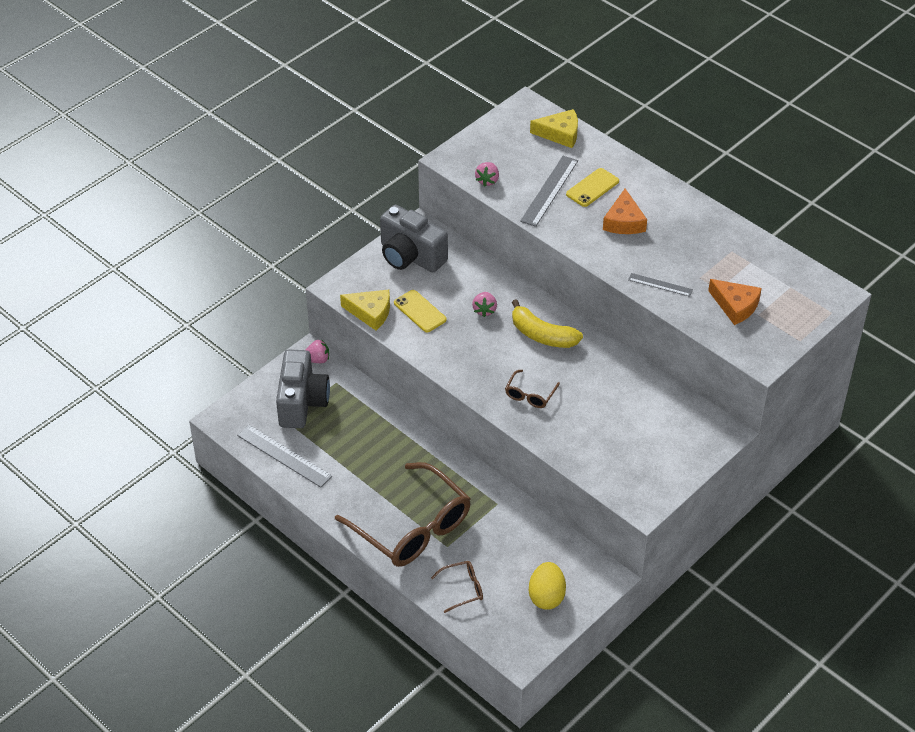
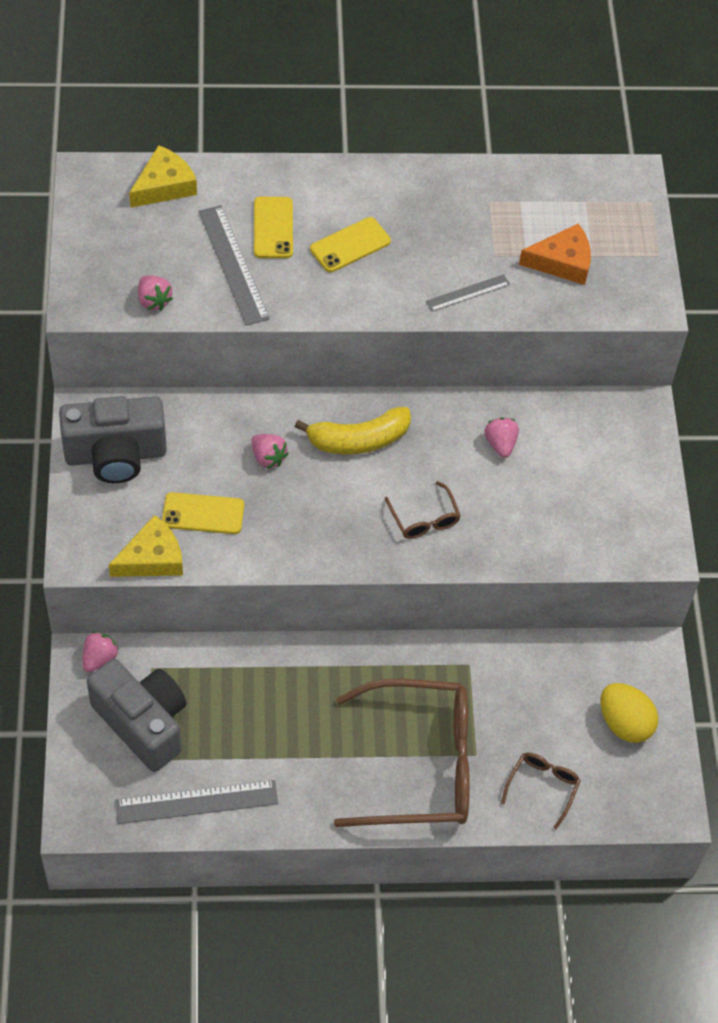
camera: 50 degrees left, 10 degrees up
orange cheese [603,189,647,234] -> yellow phone [310,217,391,272]
none -> pink strawberry [484,417,519,458]

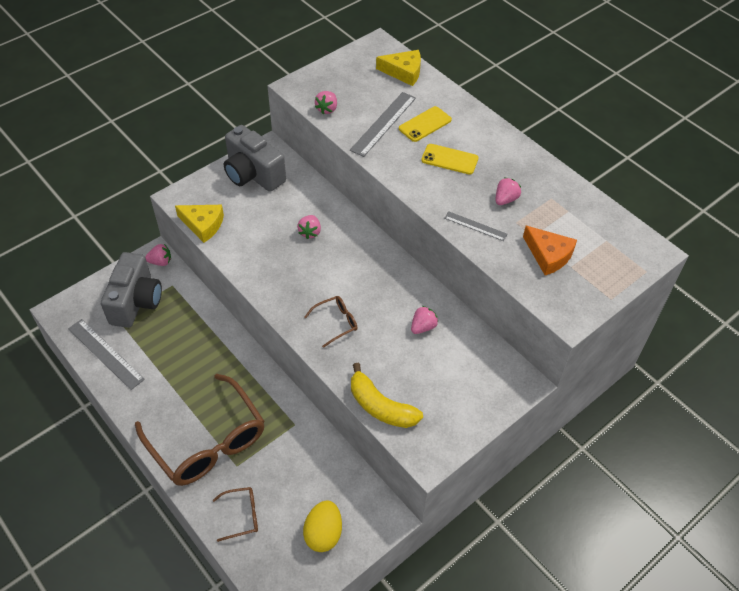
camera: 55 degrees right, 5 degrees down
yellow phone [162,492,244,534] -> none
yellow banana [295,407,411,454] -> yellow banana moved to [351,363,423,428]
brown glasses [385,481,461,539] -> brown glasses turned 150 degrees counterclockwise [305,296,358,348]
none -> pink strawberry [496,178,521,205]

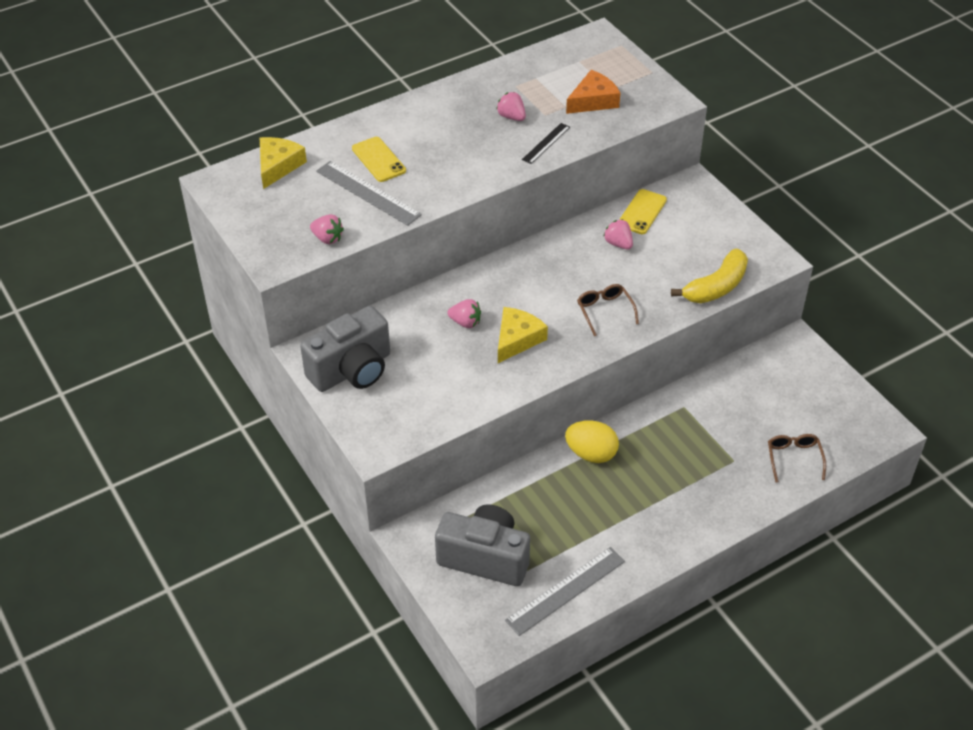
camera: 80 degrees left, 5 degrees down
brown glasses [135,374,264,486] -> none
pink strawberry [145,244,171,266] -> none
yellow cheese [175,205,224,243] -> yellow cheese moved to [498,307,548,363]
yellow egg [303,500,342,552] -> yellow egg moved to [565,420,619,463]
yellow phone [421,144,479,175] -> yellow phone moved to [619,189,667,234]
grey ruler [445,211,507,241] -> black ruler [522,123,570,164]

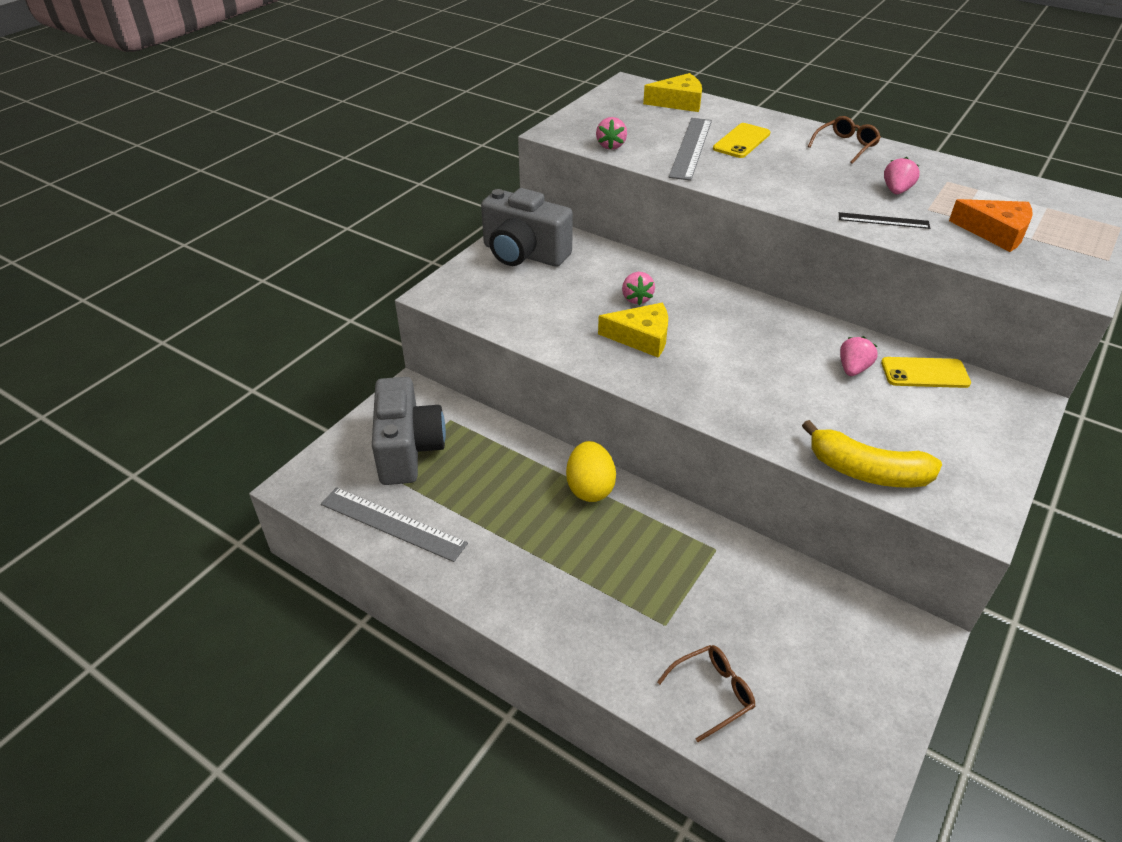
camera: 65 degrees right, 5 degrees down
brown glasses [577,284,639,336] -> brown glasses moved to [808,116,881,164]

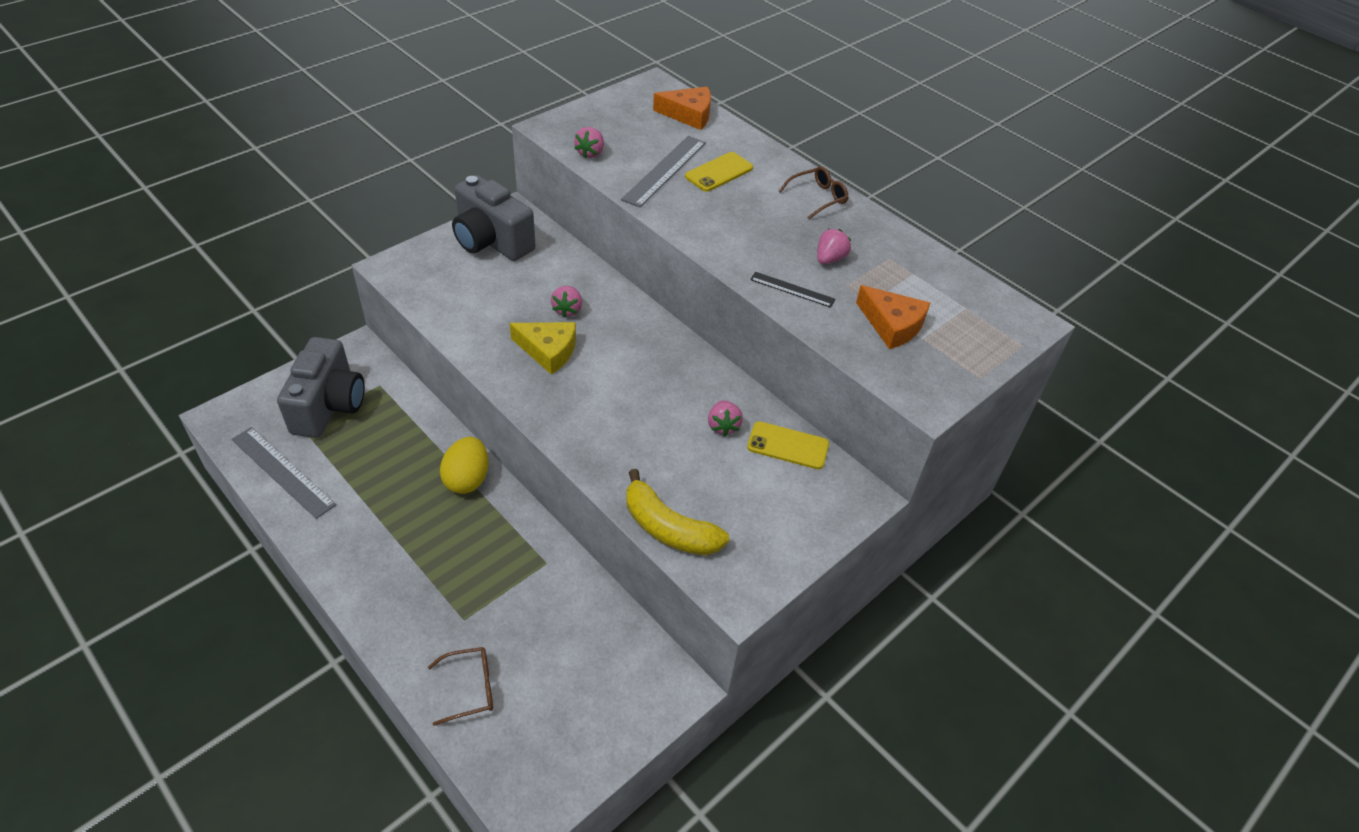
camera: 10 degrees right, 5 degrees up
yellow cheese [643,73,702,112] -> orange cheese [653,87,711,130]
pink strawberry [840,336,878,376] -> pink strawberry turned 135 degrees clockwise [708,400,743,436]

